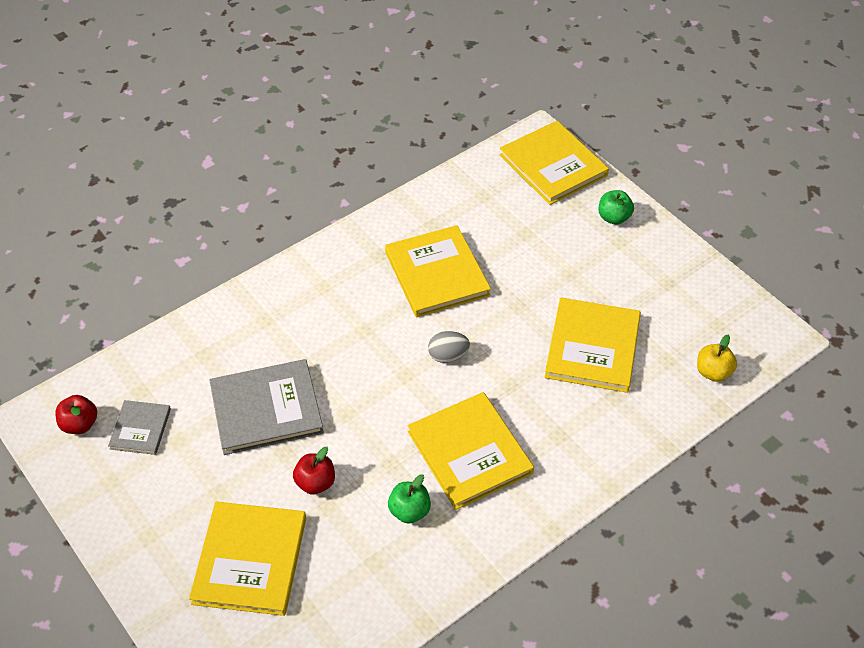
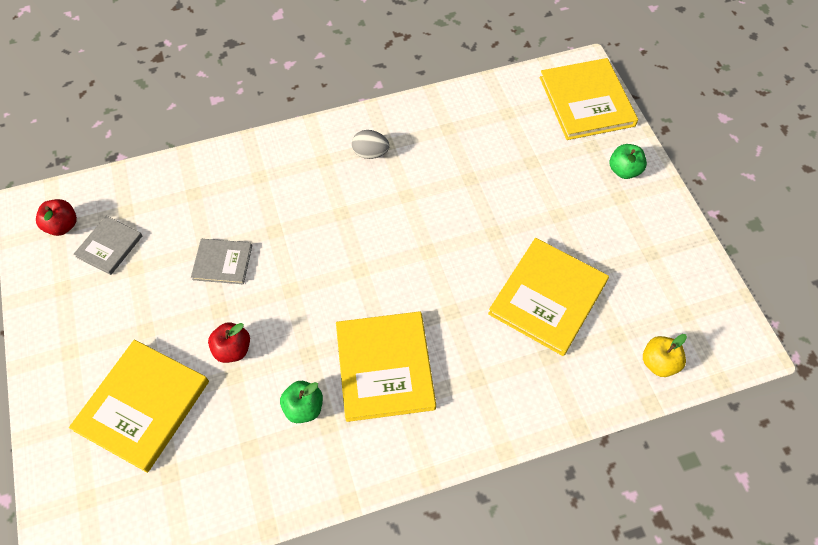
camera: 20 degrees right, 10 degrees up
grey book [210,359,324,455] -> grey book [191,239,252,284], size x0.55
yellow book [385,225,491,317] -> none
grey egg [428,331,470,363] -> grey egg moved to [352,130,390,159]

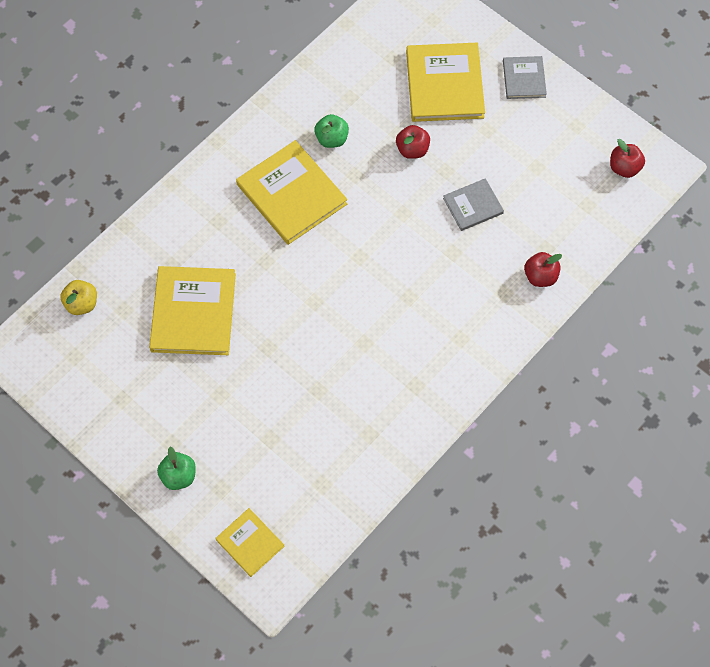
camera: 150 degrees right, 5 degrees up
grey book [73,216,142,275] -> grey book moved to [503,56,547,99]
grey egg [352,130,390,159] -> none
yellow book [540,58,638,140] -> yellow book [215,508,284,577], size x0.55
none -> red apple [524,252,562,287]

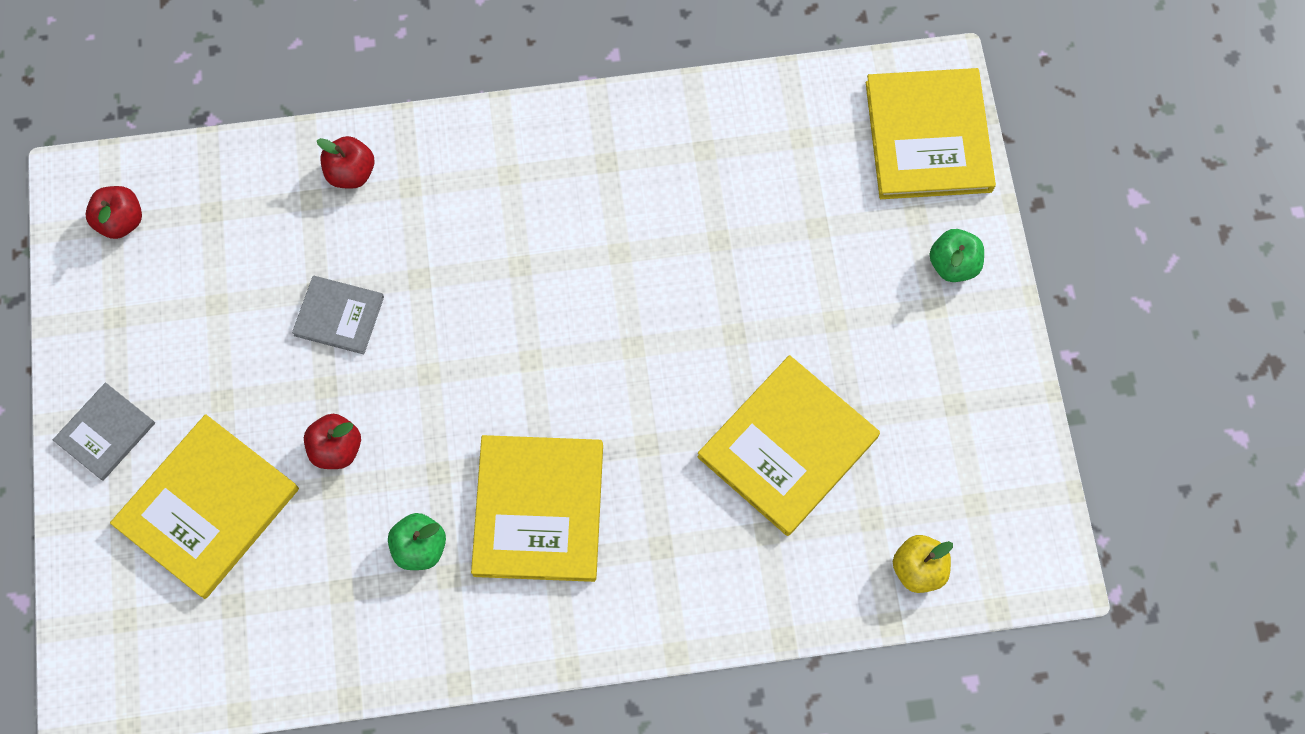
camera: 140 degrees left, 5 degrees up
yellow book [215,508,284,577] -> yellow book [866,68,996,199], size x1.83

